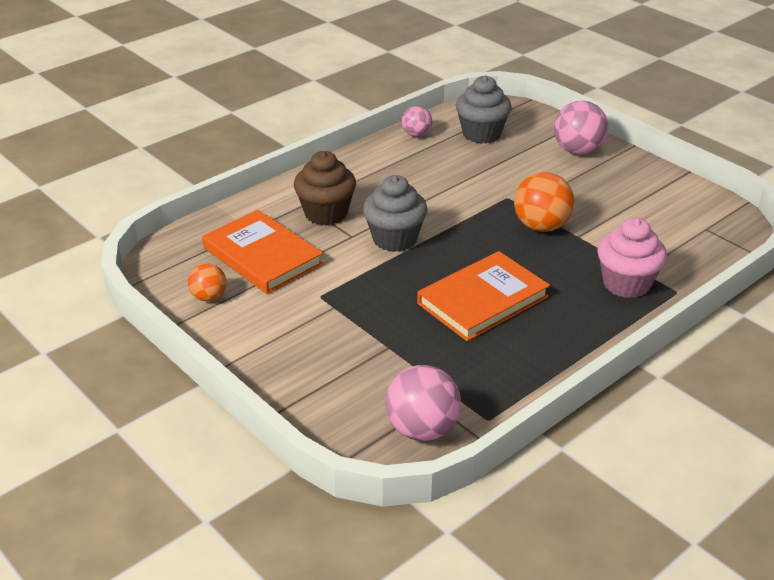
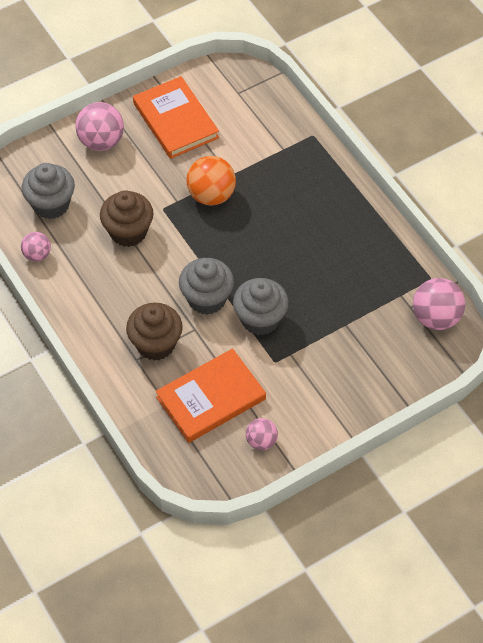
camera: 80 degrees left, 20 degrees up
orange ball [188,263,226,301] -> pink ball [246,418,278,450]
orange book [417,251,550,341] -> orange book moved to [133,76,219,159]
pink cupcake [597,218,667,298] -> none
none -> brown cupcake [100,190,153,247]
none -> grey cupcake [233,278,289,335]

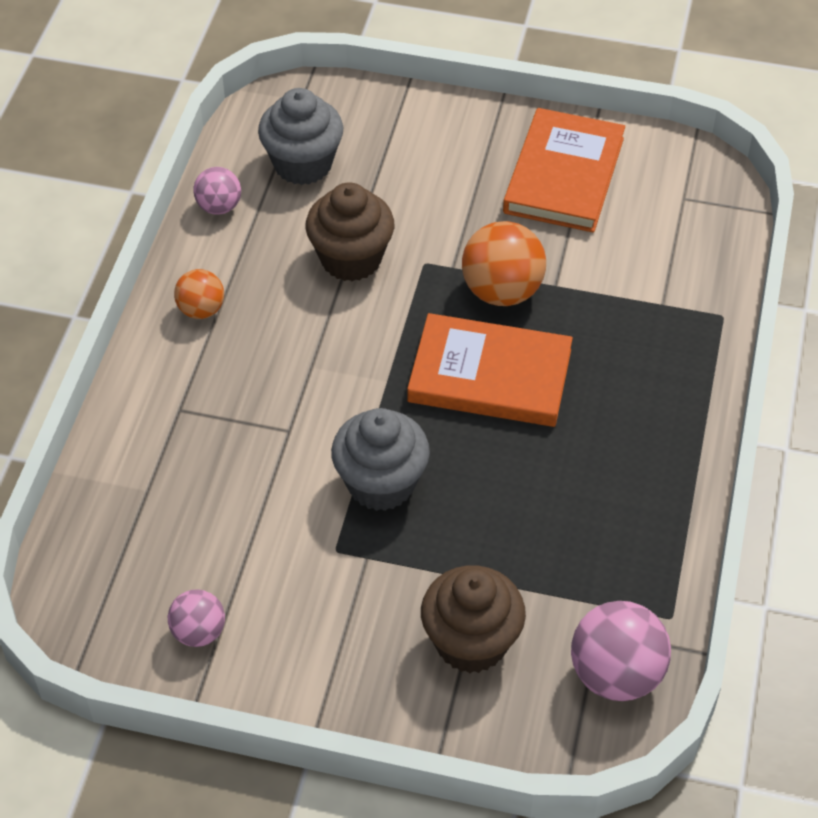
camera: 45 degrees right, 5 degrees down
pink ball [75,102,124,151] -> none
brown cupcake [126,303,183,360] -> brown cupcake moved to [421,565,526,673]
orange book [156,349,266,443] -> orange book moved to [407,313,573,427]
grey cupcake [179,258,234,315] -> none
none -> orange ball [174,269,224,319]

